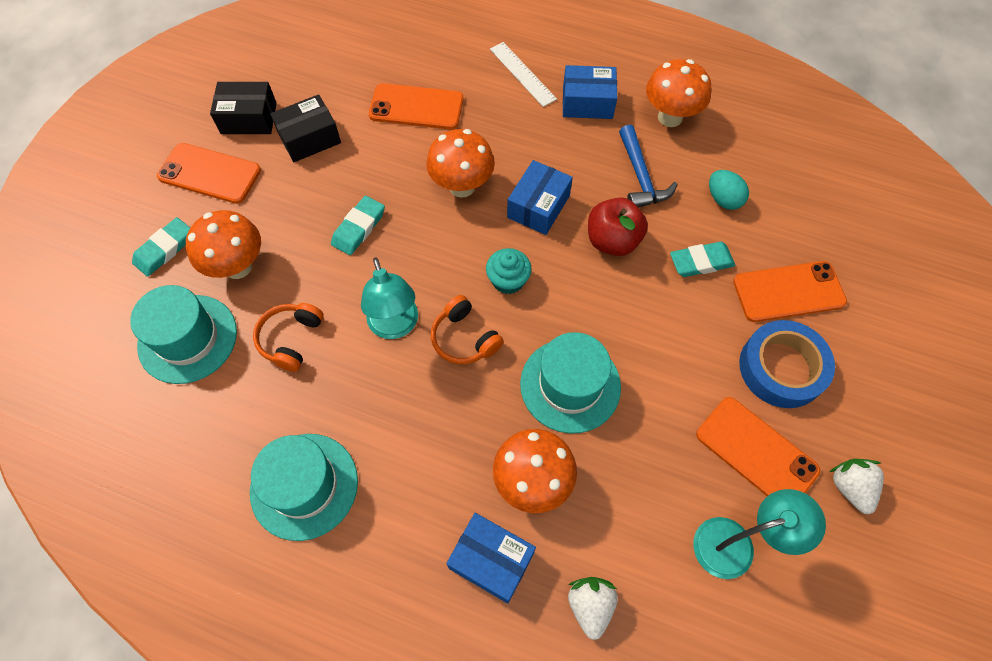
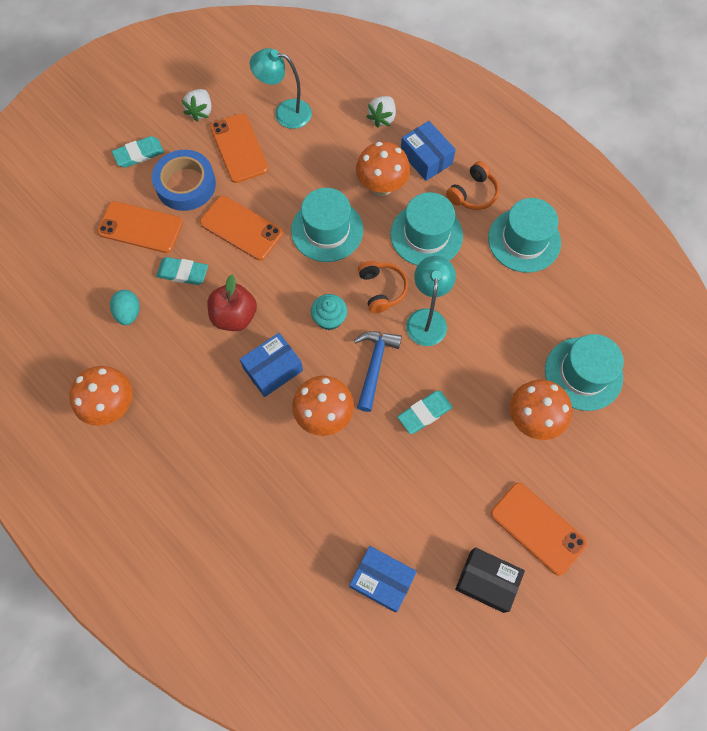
camera: 155 degrees left, 5 degrees up
turquoise eraser [132,217,190,277] -> turquoise eraser moved to [112,136,164,168]
orange headphones [253,303,324,372] -> orange headphones moved to [446,161,499,210]
black box [270,94,341,162] -> none
orange phone [369,83,463,129] -> orange phone moved to [200,196,283,260]
white ruler [490,42,557,107] -> none
blue box [563,65,617,119] -> blue box moved to [350,546,417,613]
blue hammer [619,125,678,208] -> blue hammer moved to [354,331,402,412]
none -> turquoise hat [390,192,463,266]

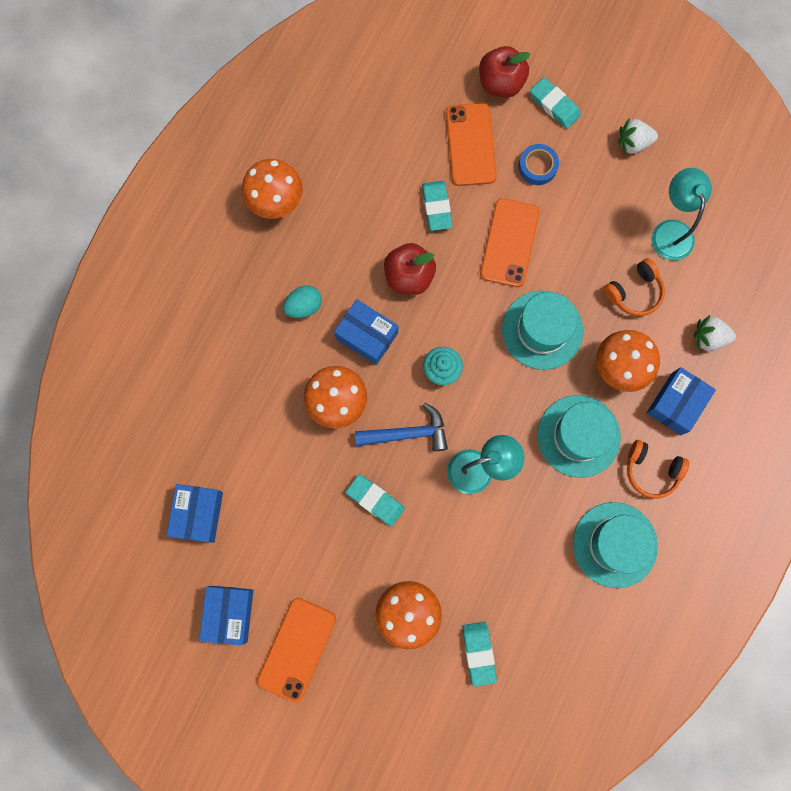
camera: 70 degrees right, 10 degrees up
turquoise egg [110,290,140,325] -> turquoise egg moved to [283,285,322,318]
blue tape [152,150,216,211] -> blue tape [519,144,559,185], size x0.58
orange phone [210,113,268,183] -> none
orange headphones [358,261,408,313] -> orange headphones moved to [603,258,665,316]
black box [455,547,525,613] -> blue box [199,586,254,645]
turquoise hat [545,334,624,411] -> turquoise eraser [462,622,497,687]
none -> red apple [479,46,531,98]

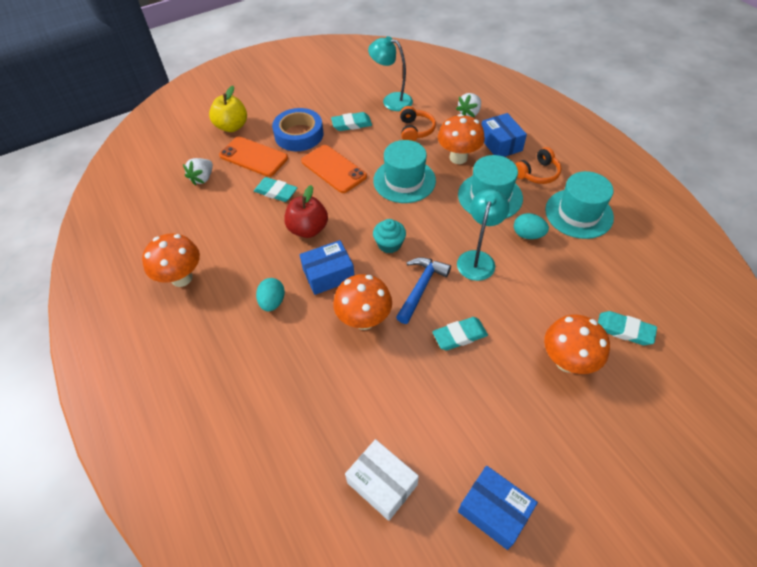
camera: 55 degrees left, 25 degrees down
blue box [167,484,223,543] -> white box [345,439,419,521]
orange phone [257,598,336,703] -> none
red apple [479,46,531,98] -> yellow apple [209,86,247,132]
blue tape [519,144,559,185] -> blue tape [272,108,324,151], size x1.71
turquoise eraser [530,77,581,129] -> turquoise eraser moved to [331,112,372,131]
white strawberry [618,119,658,154] -> white strawberry moved to [183,158,213,186]
none -> turquoise egg [514,213,549,239]

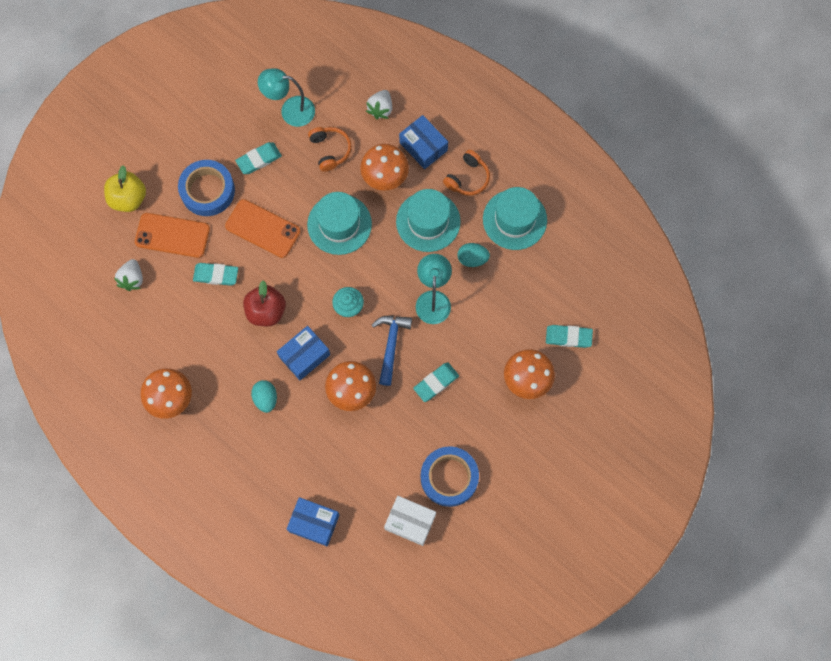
camera: 20 degrees left, 20 degrees up
blue box [458,466,538,550] -> blue box moved to [286,497,340,546]
none -> blue tape [421,446,479,507]

